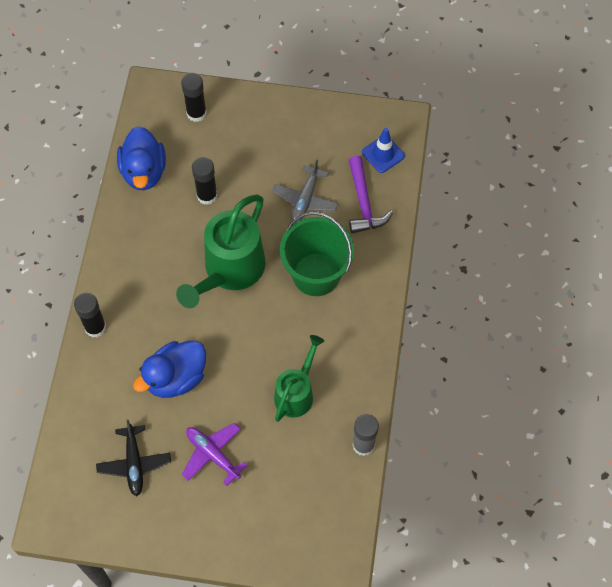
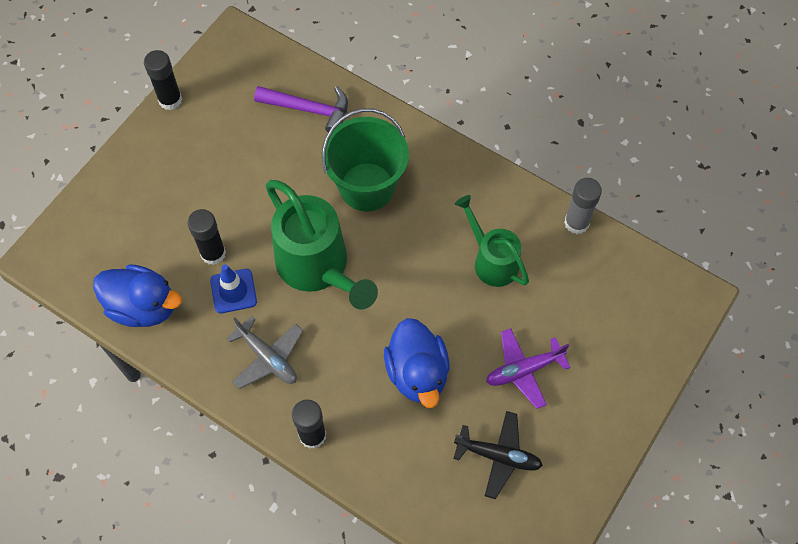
camera: 65 degrees left, 0 degrees up
black glue stick [181,73,207,122] -> black glue stick moved to [144,50,182,110]
grey plane [272,159,338,223] -> grey plane moved to [226,316,303,389]
blue traffic cone [362,128,405,173] -> blue traffic cone moved to [210,264,257,314]

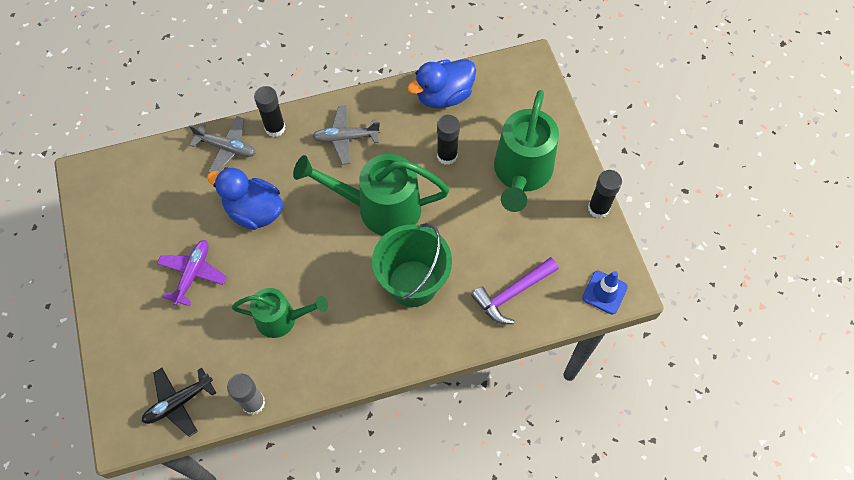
camera: 130 degrees right, 0 degrees up
blue traffic cone [210,264,257,314] -> blue traffic cone moved to [582,271,628,314]
black plane [454,411,543,499] -> black plane moved to [142,368,216,437]
none -> grey plane [189,116,256,172]
none -> green watering can [494,90,559,212]

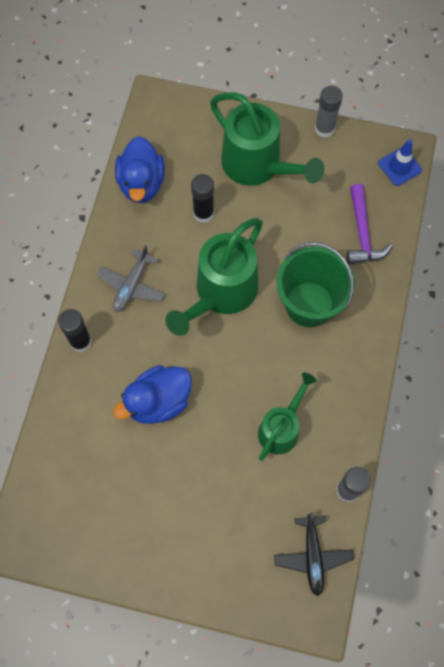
camera: 60 degrees left, 5 degrees up
purple plane [157,240,227,306] -> none
grey plane [189,116,256,172] -> none
black glue stick [588,170,622,218] -> grey glue stick [315,86,343,138]

